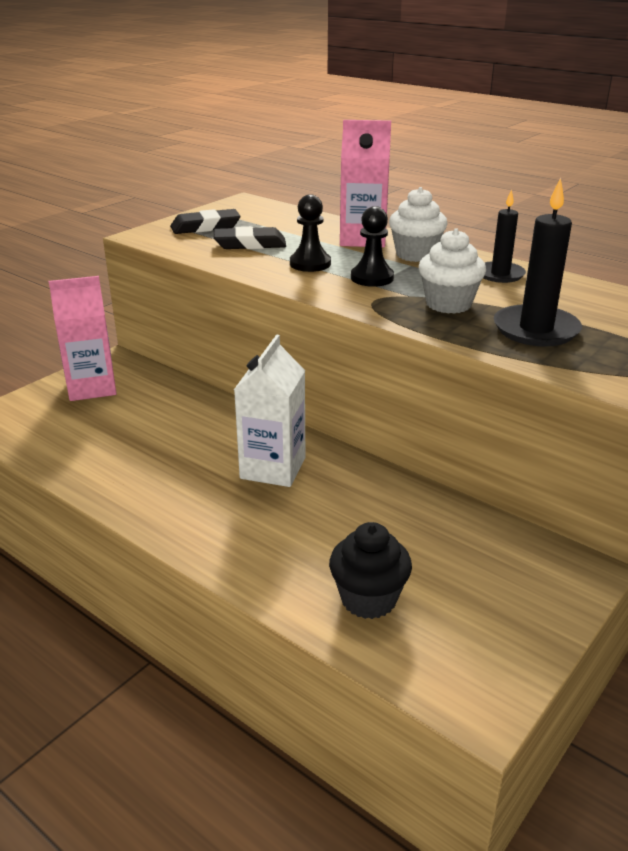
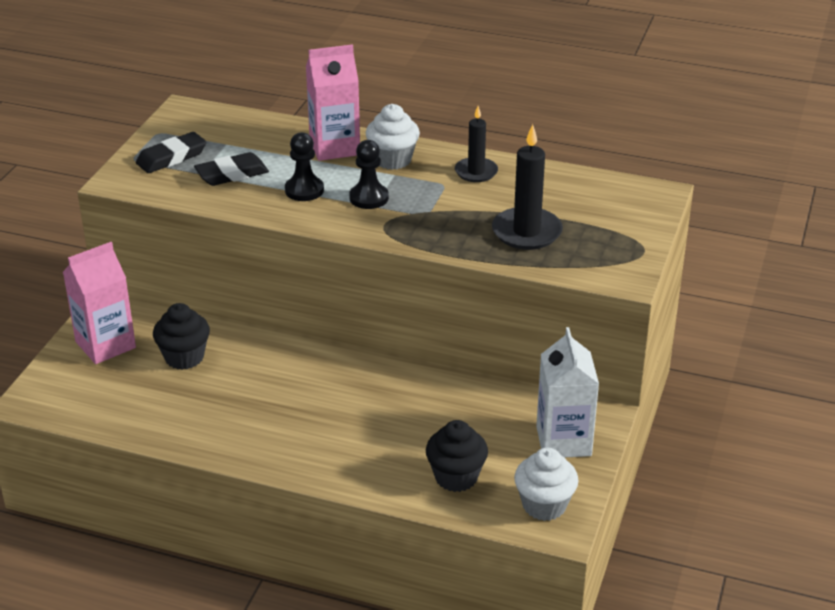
camera: 20 degrees left, 5 degrees up
white carton [234,335,305,487] -> white carton moved to [536,327,599,458]
white cupcake [419,228,486,314] -> white cupcake moved to [514,448,578,521]
none -> black cupcake [153,303,210,370]

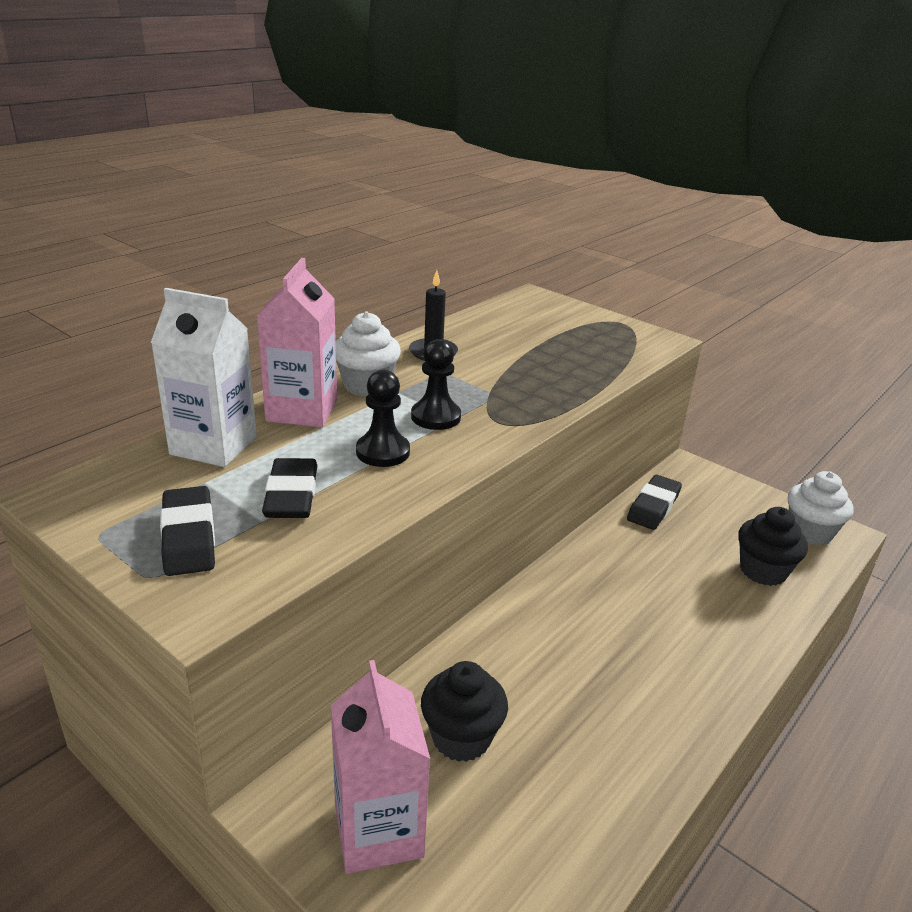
camera: 70 degrees left, 5 degrees down
black candle [492,124,563,250] -> none
white carton [536,327,599,458] -> white carton moved to [151,288,257,467]
none -> black eraser [627,475,682,530]

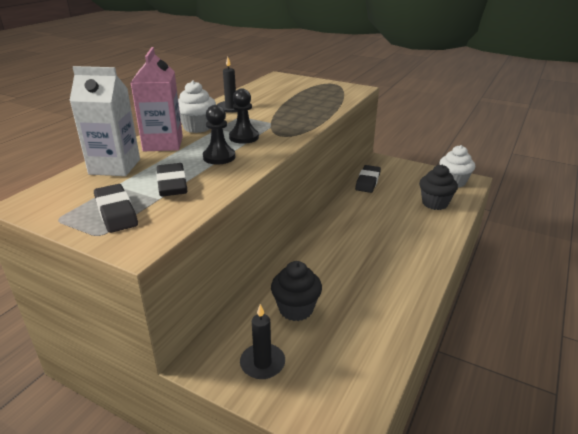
camera: 10 degrees left, 0 degrees up
pink carton [331,660,430,874] -> black candle [240,304,285,379]

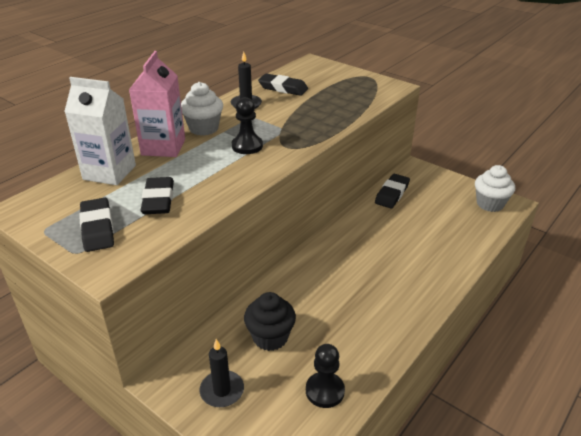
camera: 10 degrees right, 5 degrees up
black pawn [203,105,235,165] -> black pawn moved to [306,344,345,408]
black cupcake [419,164,458,210] -> none
none -> black eraser [258,73,308,96]

